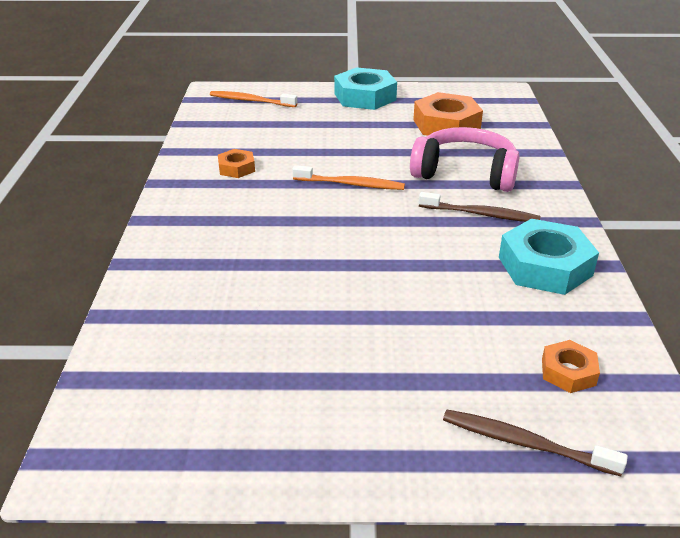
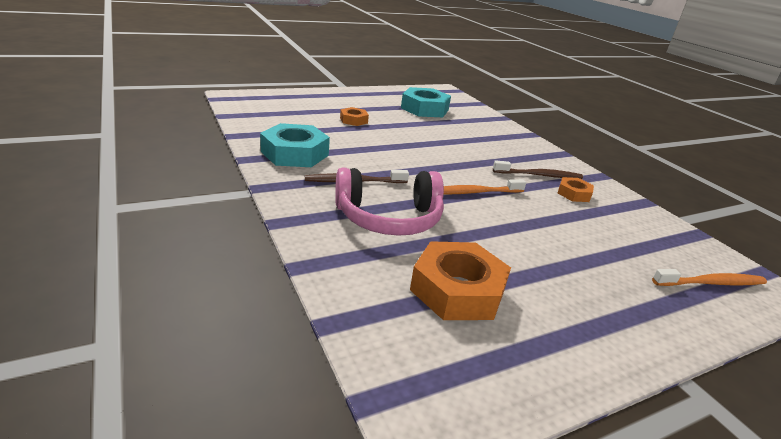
camera: 150 degrees right, 5 degrees down
turquoise nut [334,67,397,110] -> turquoise nut moved to [401,87,451,117]
brown toothbrush [443,410,628,476] -> brown toothbrush moved to [493,160,583,179]
orange nut [542,340,600,393] -> orange nut moved to [340,107,369,126]

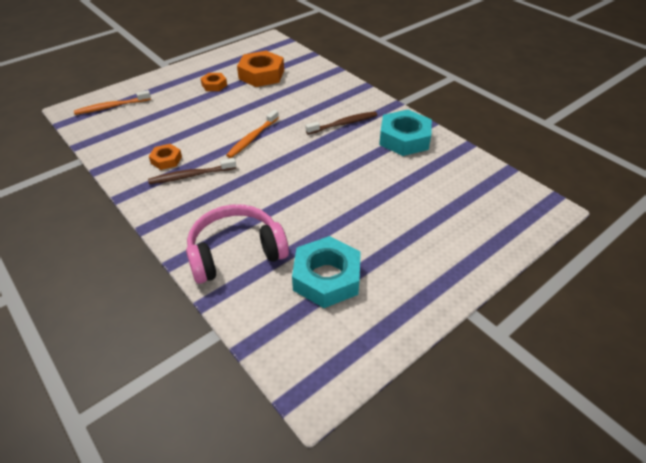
camera: 170 degrees right, 15 degrees up
pink headphones [335,168,444,236] -> pink headphones moved to [186,204,289,284]
orange nut [340,107,369,126] -> orange nut moved to [200,73,227,91]
orange toothbrush [444,179,526,195] -> orange toothbrush turned 150 degrees clockwise [226,110,279,158]

